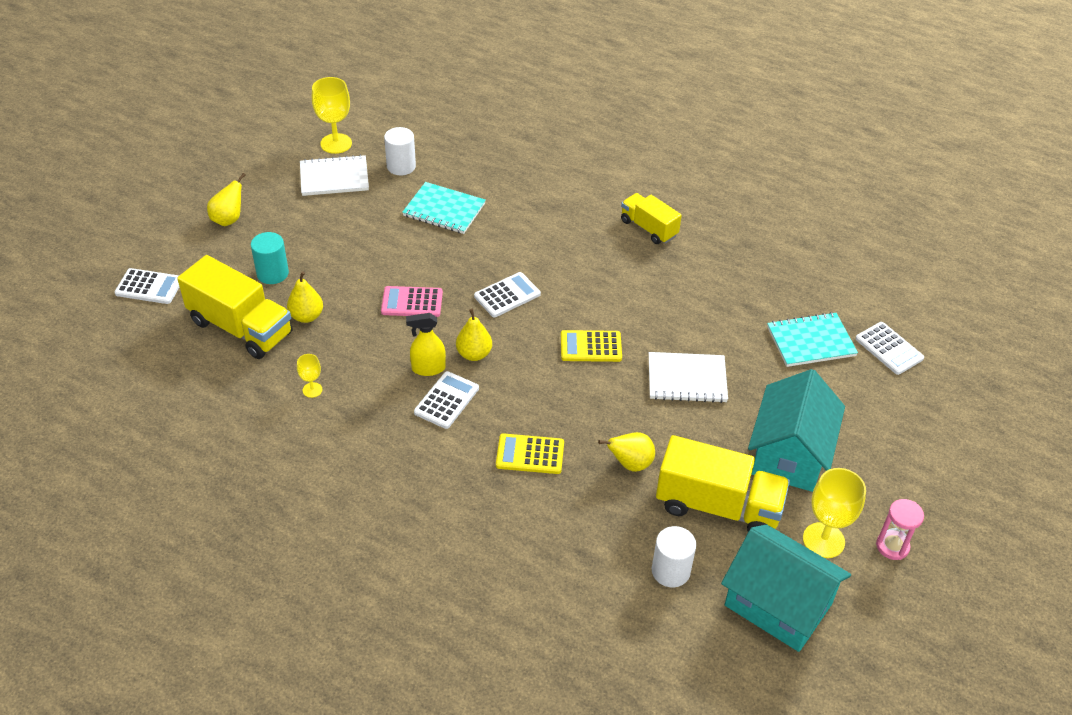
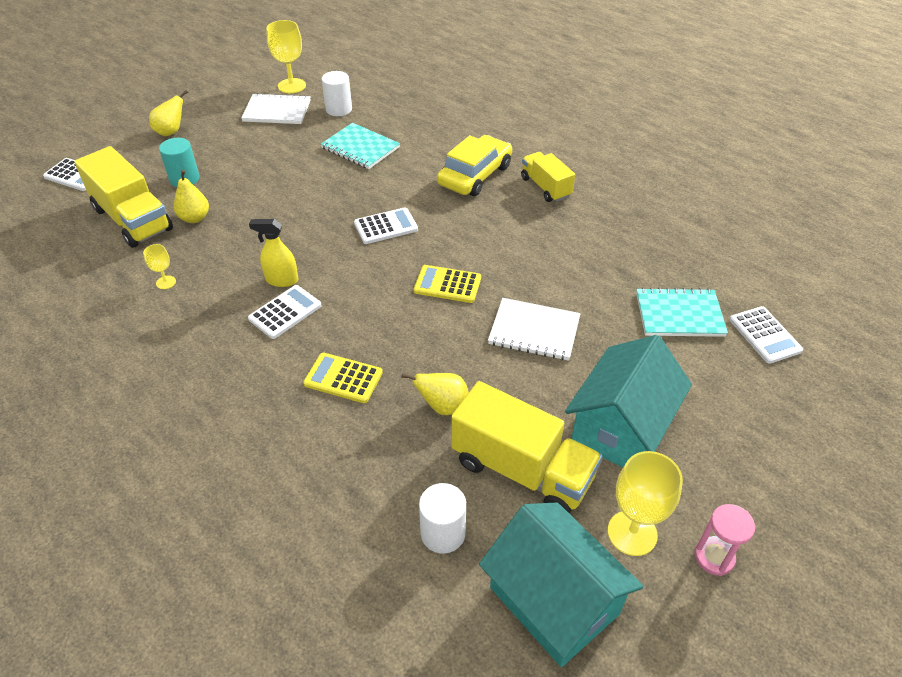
camera: 15 degrees right, 0 degrees up
pink calculator [381,286,443,317] -> none
yellow pear [456,309,492,361] -> none
none -> yellow car [437,135,512,196]

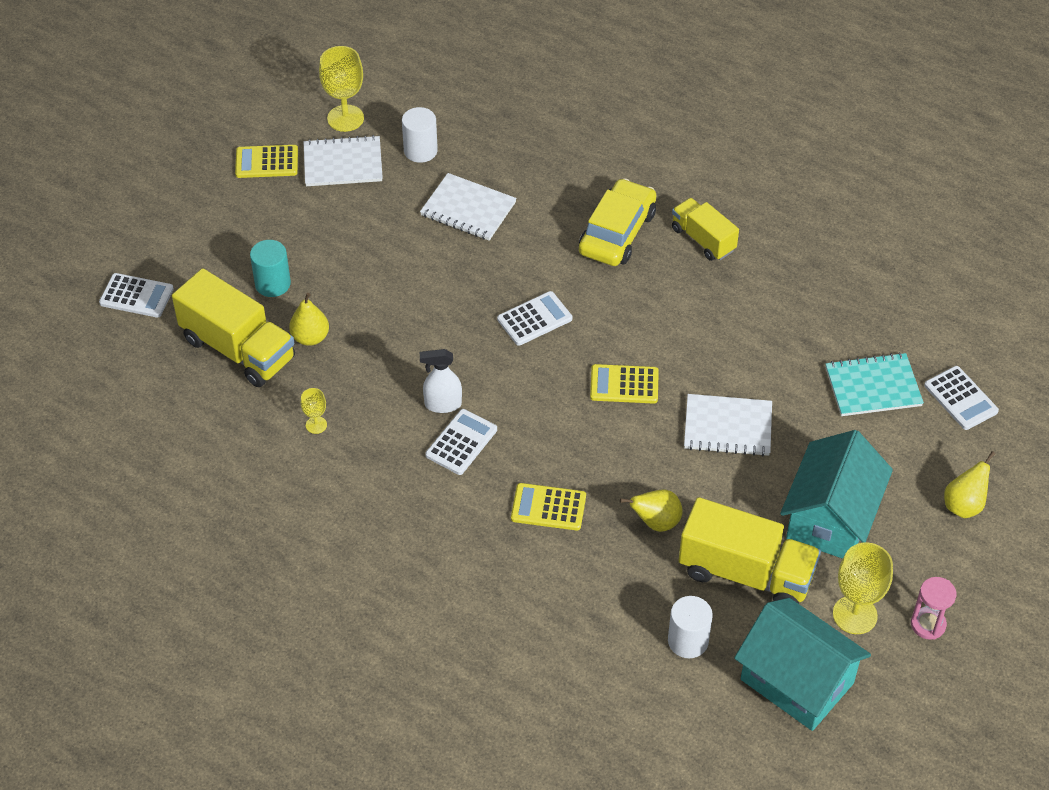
camera: 10 degrees left, 5 degrees up
yellow pear [149,90,188,136] -> yellow pear moved to [944,451,995,518]
yellow spray bottle [249,219,298,287] -> white spray bottle [420,349,462,413]
turquoise notebook [321,123,400,169] -> white notebook [420,173,517,241]
none -> yellow calculator [235,145,298,178]

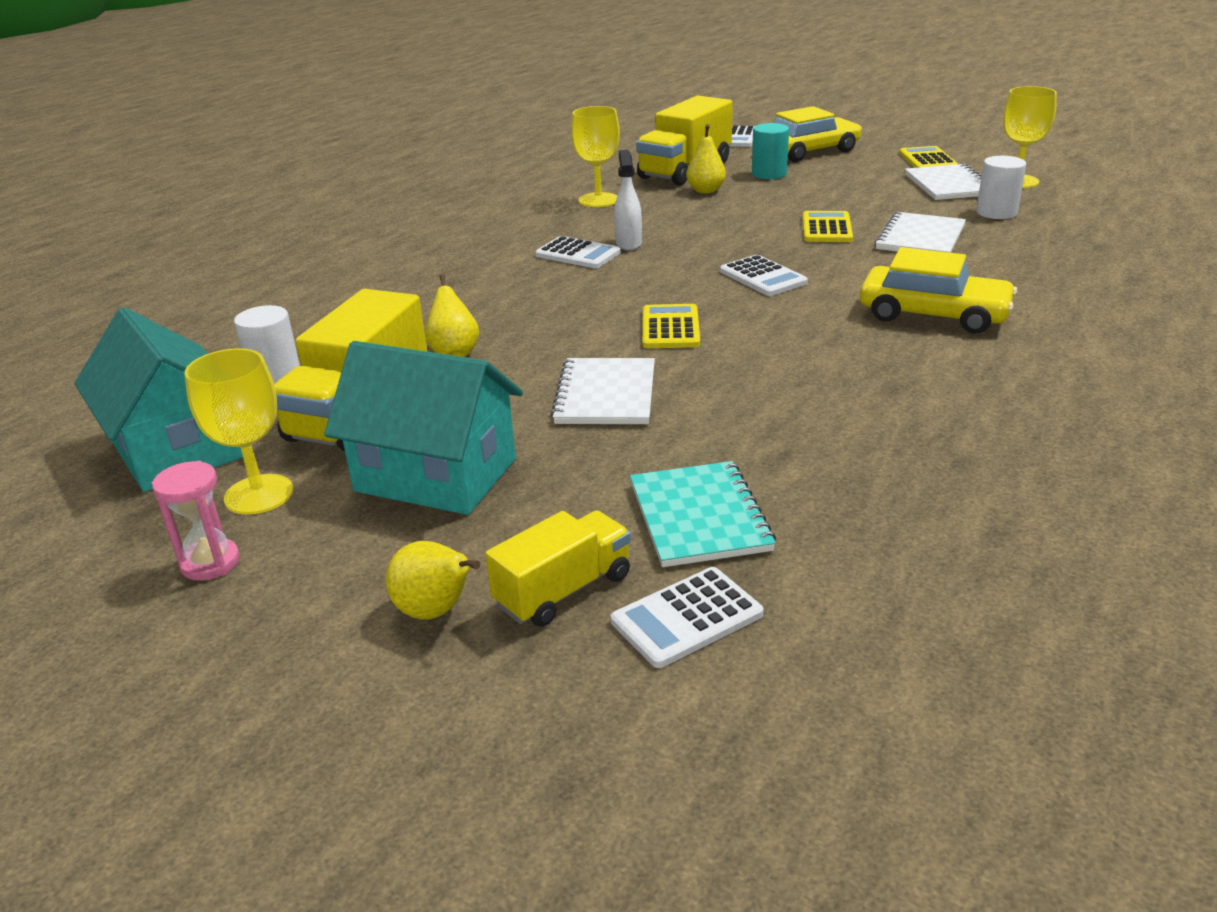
camera: 90 degrees right, 20 degrees down
yellow goblet [301,388,327,434] -> yellow goblet [571,106,620,207], size x1.94
yellow calculator [511,483,586,531] -> yellow calculator moved to [803,211,853,242]
yellow truck [672,198,739,261] -> yellow truck moved to [485,510,631,627]
turquoise house [734,598,871,731] -> turquoise house turned 75 degrees counterclockwise [74,308,243,492]
none -> yellow car [774,106,862,162]

